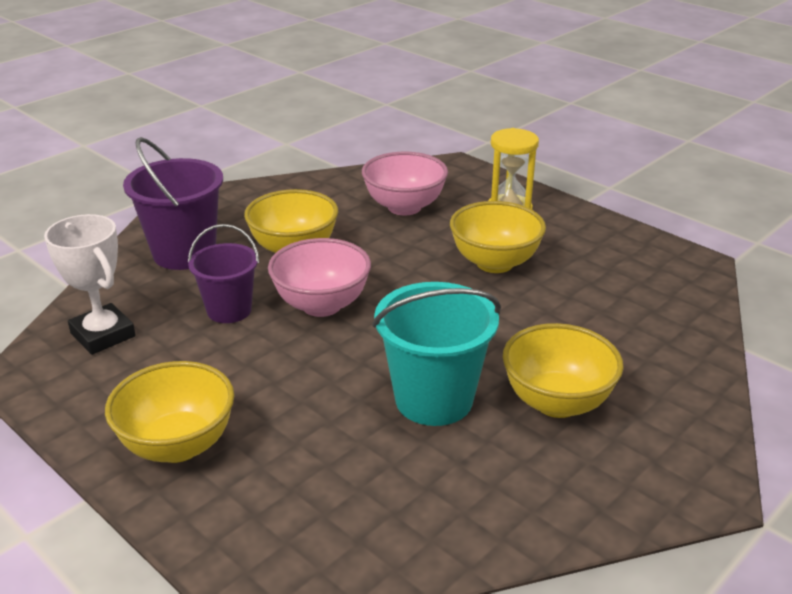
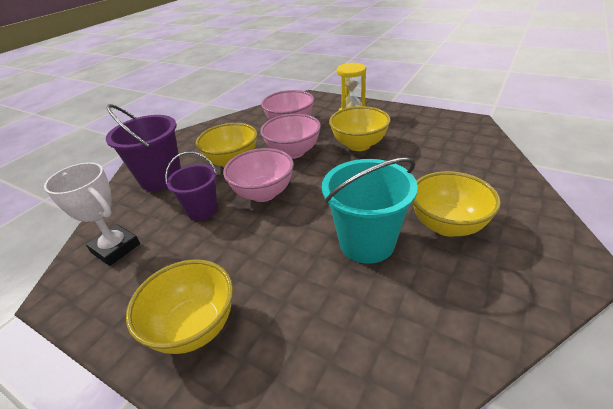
camera: 10 degrees left, 5 degrees up
none -> pink bowl [260,114,321,159]

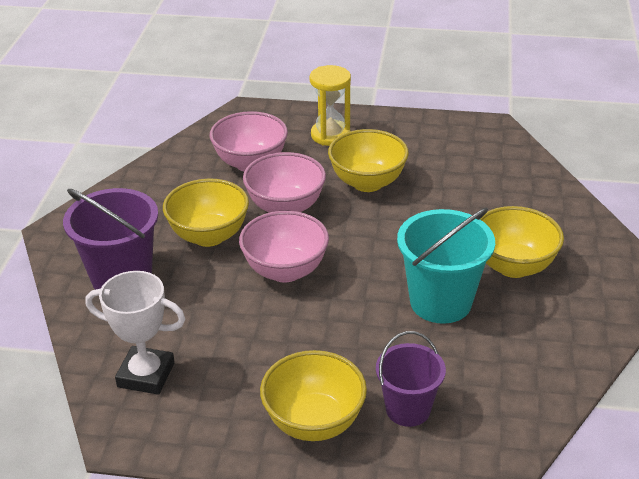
camera: 25 degrees left, 0 degrees up
purple bucket [165,151,218,221] -> purple bucket moved to [376,331,446,427]

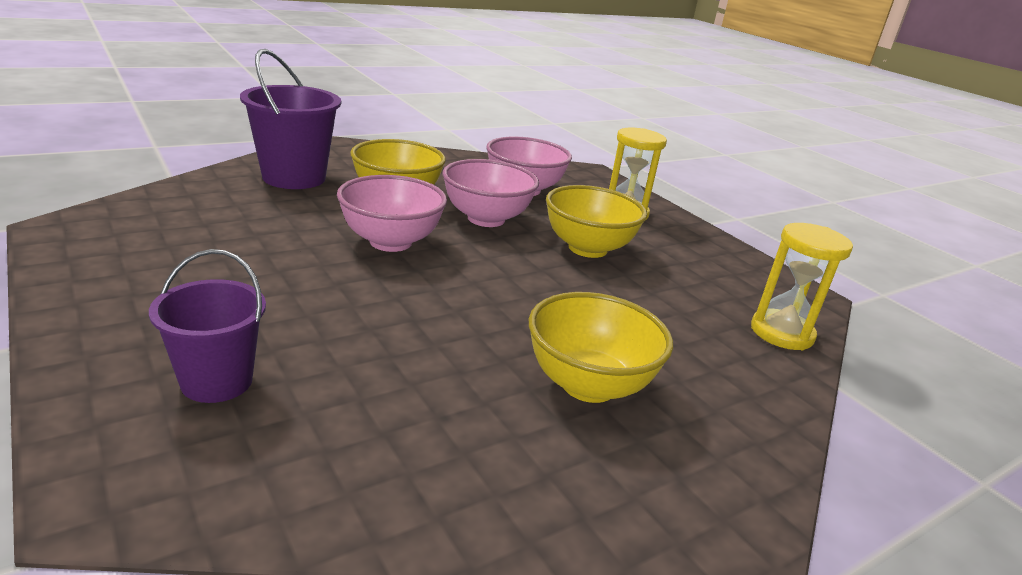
camera: 45 degrees right, 10 degrees down
white trophy [85,271,185,395] -> none
yellow bowl [260,350,367,441] -> none
turquoise bucket [397,208,495,324] -> none
none -> yellow hourglass [751,223,853,350]

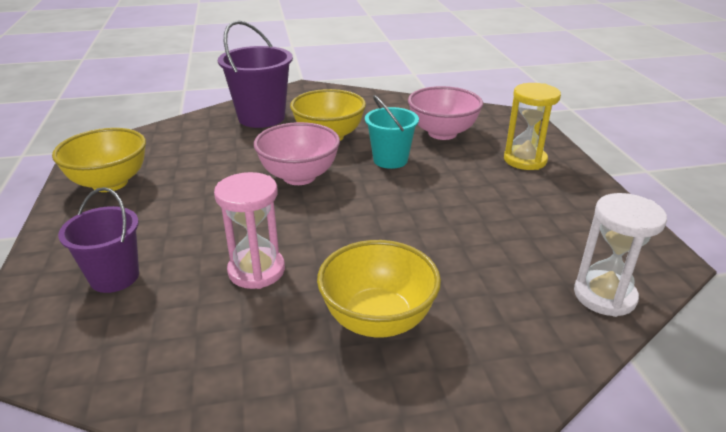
camera: 25 degrees right, 5 degrees up
pink bowl [443,159,539,227] -> turquoise bucket [365,95,419,169]
yellow bowl [546,185,647,258] -> yellow bowl moved to [52,128,146,192]
yellow hourglass [751,223,853,350] -> white hourglass [574,193,667,317]
none -> pink hourglass [214,172,285,289]

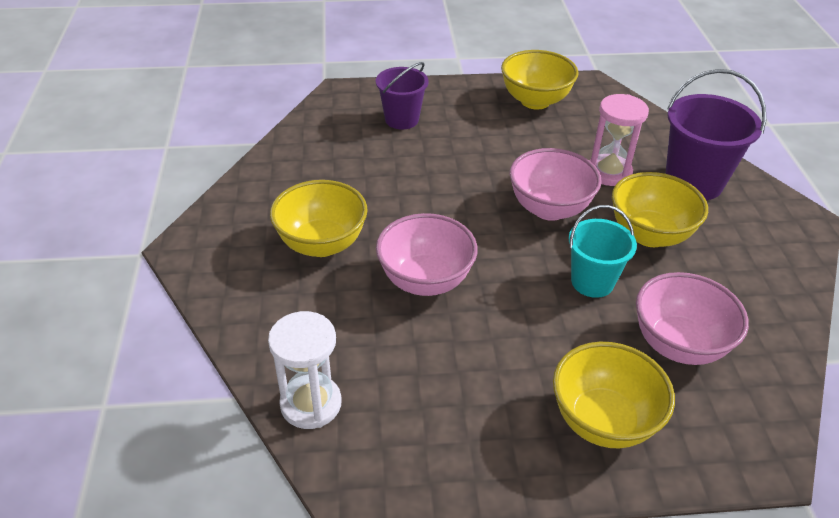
camera: 95 degrees right, 10 degrees up
pink hourglass [214,172,285,289] -> pink hourglass moved to [589,94,649,186]
yellow hourglass [504,83,561,170] -> yellow bowl [553,342,675,449]
none -> pink bowl [376,213,478,296]

